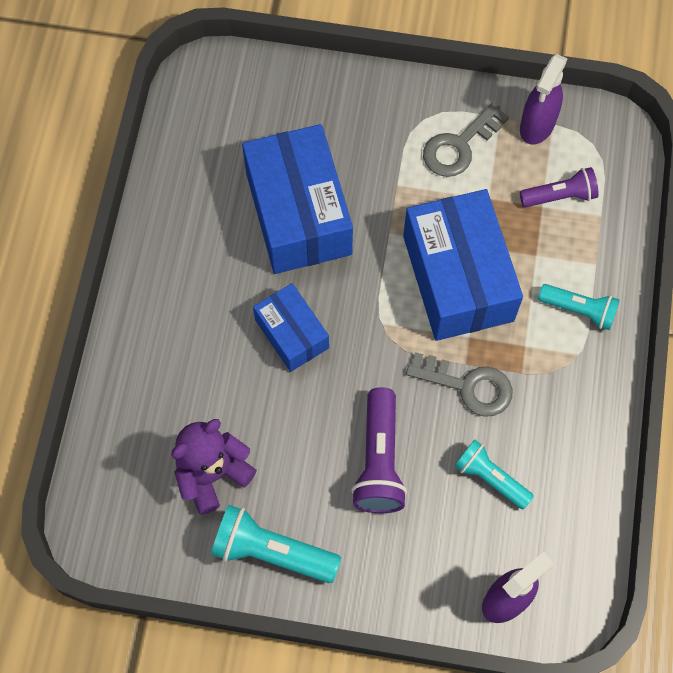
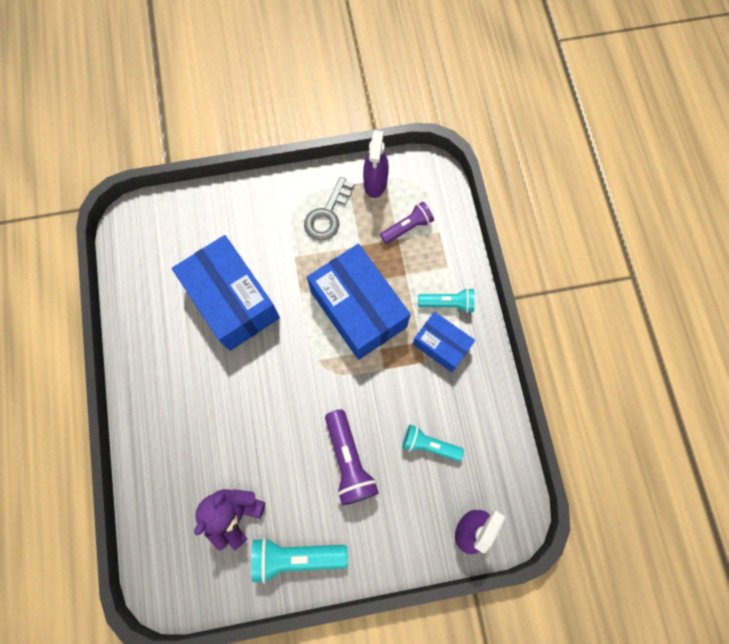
camera: 20 degrees left, 5 degrees up
blue box [253,283,329,372] -> blue box moved to [413,312,475,372]
grey key [406,352,513,417] -> none

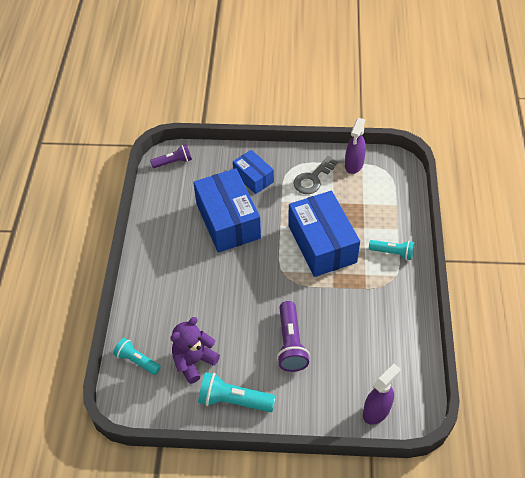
camera: 15 degrees right, 20 degrees down
purple flashlight [380,202,434,244] -> purple flashlight moved to [150,144,192,168]
turquoise flashlight [402,425,464,462] -> turquoise flashlight moved to [113,338,161,375]
blue box [413,312,475,372] -> blue box moved to [233,150,274,194]

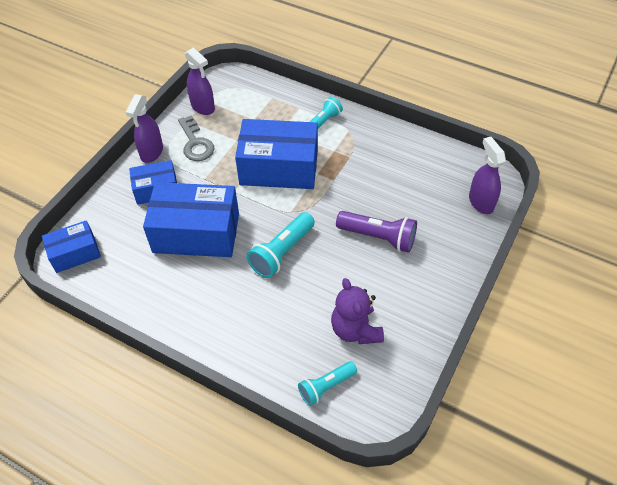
camera: 65 degrees left, 0 degrees up
purple flashlight [150,144,192,168] -> blue box [42,220,101,273]
turquoise flashlight [198,372,276,412] -> turquoise flashlight moved to [247,212,315,278]
none -> purple spray bottle [126,94,163,163]

